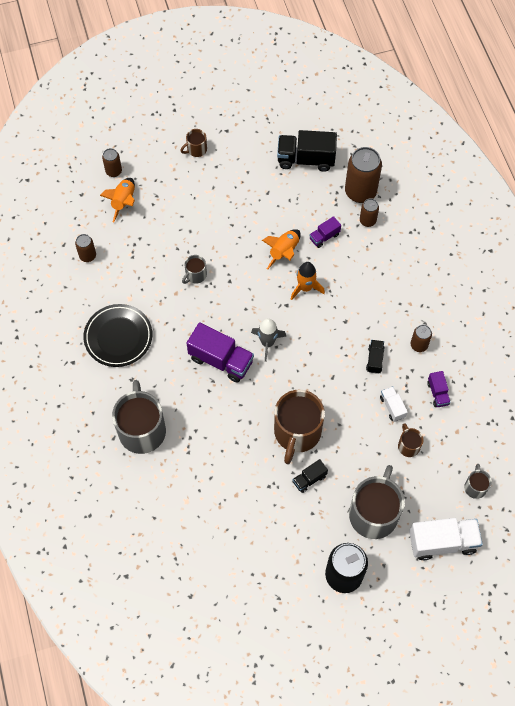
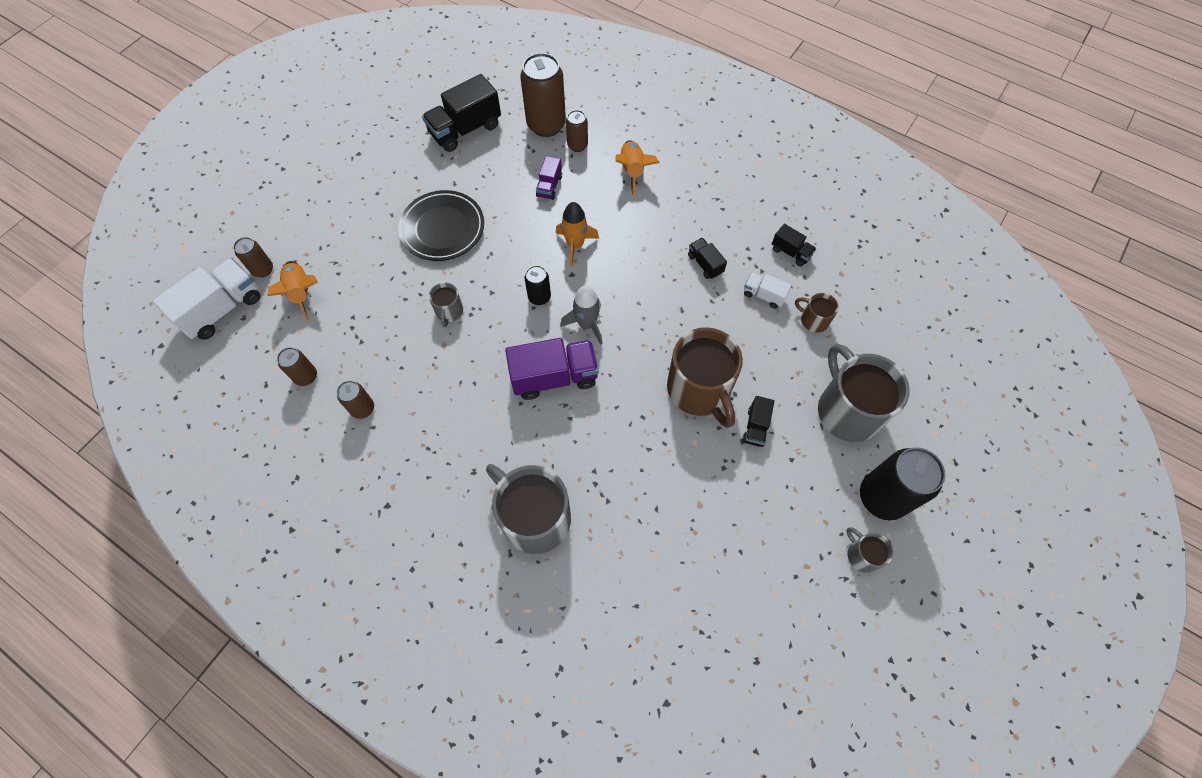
camera: 40 degrees left, 0 degrees up
black plate [84,304,153,367] -> black plate moved to [398,190,484,261]
brown mug [180,129,207,157] -> none
orange rocket [262,229,301,270] -> orange rocket moved to [615,140,660,196]
white truck [409,518,483,560] -> white truck moved to [153,258,260,340]
brown can [410,325,432,352] -> brown can moved to [337,381,374,419]
purple truck [427,371,451,407] -> black truck [772,224,816,266]
grey mug [464,464,492,499] -> grey mug moved to [846,527,893,573]
none -> black can [524,265,551,305]

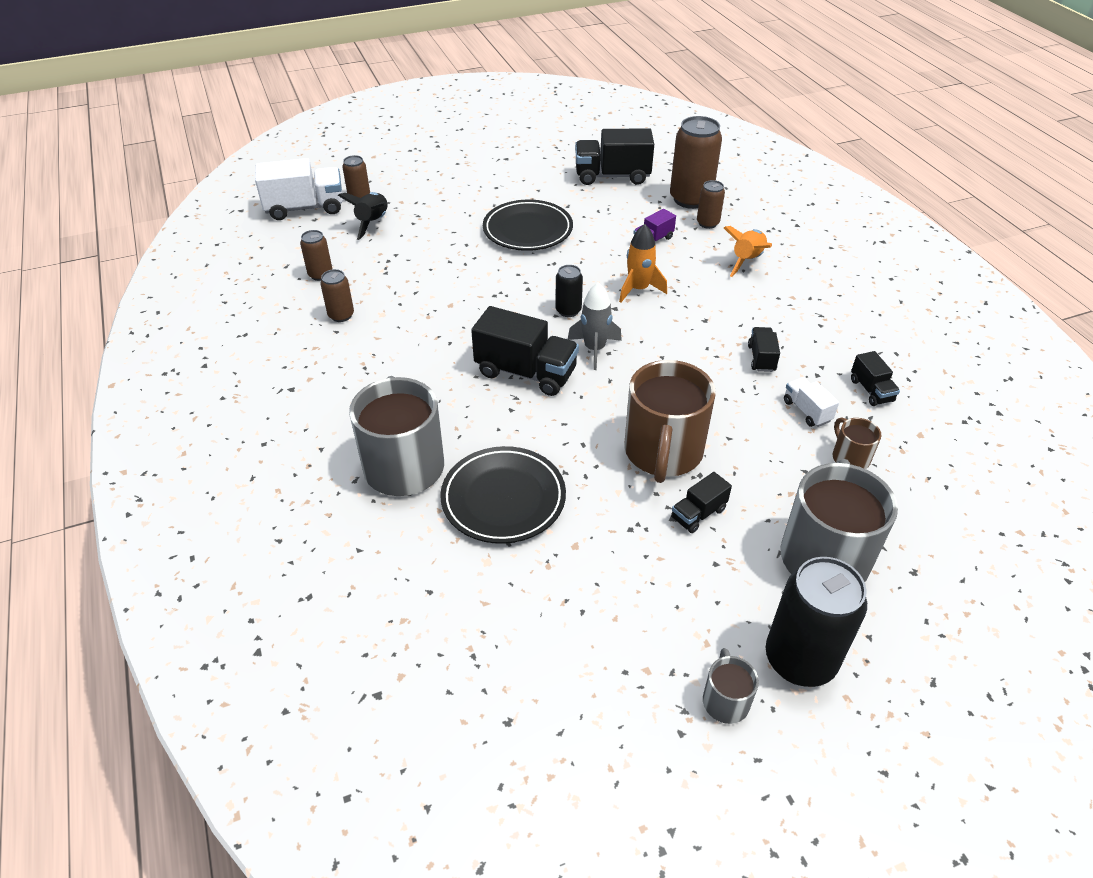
camera: 35 degrees right, 20 degrees down
orange rocket [268,261,318,321] -> black rocket [338,192,388,240]
grey mug [429,282,463,327] -> none
purple truck [505,338,599,400] -> black truck [471,306,579,396]
none -> black plate [440,446,566,544]

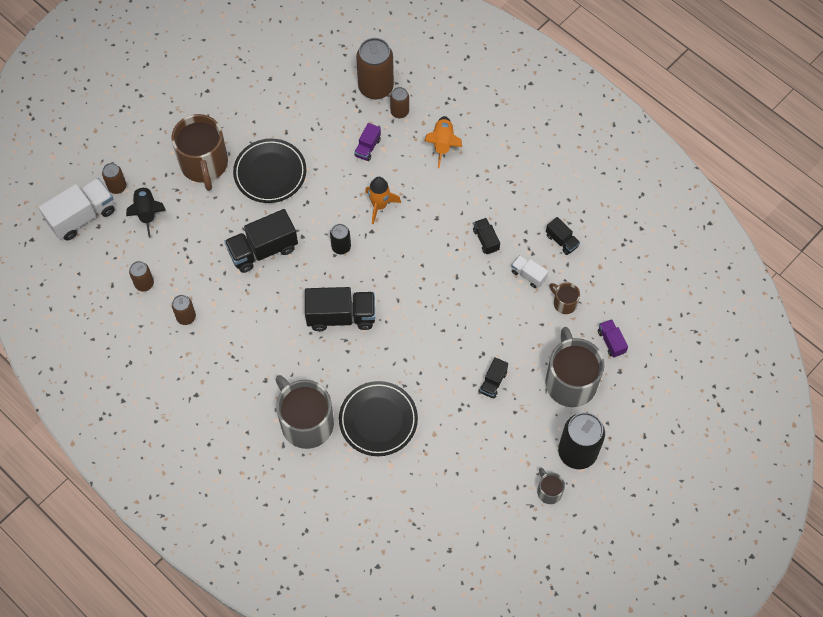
camera: 25 degrees left, 20 degrees up
grey rocket [568,283,622,370] -> none
black truck [575,128,654,185] -> black truck moved to [224,209,298,273]
brown mug [624,360,716,483] -> brown mug moved to [171,114,228,191]
none -> purple truck [598,319,628,357]

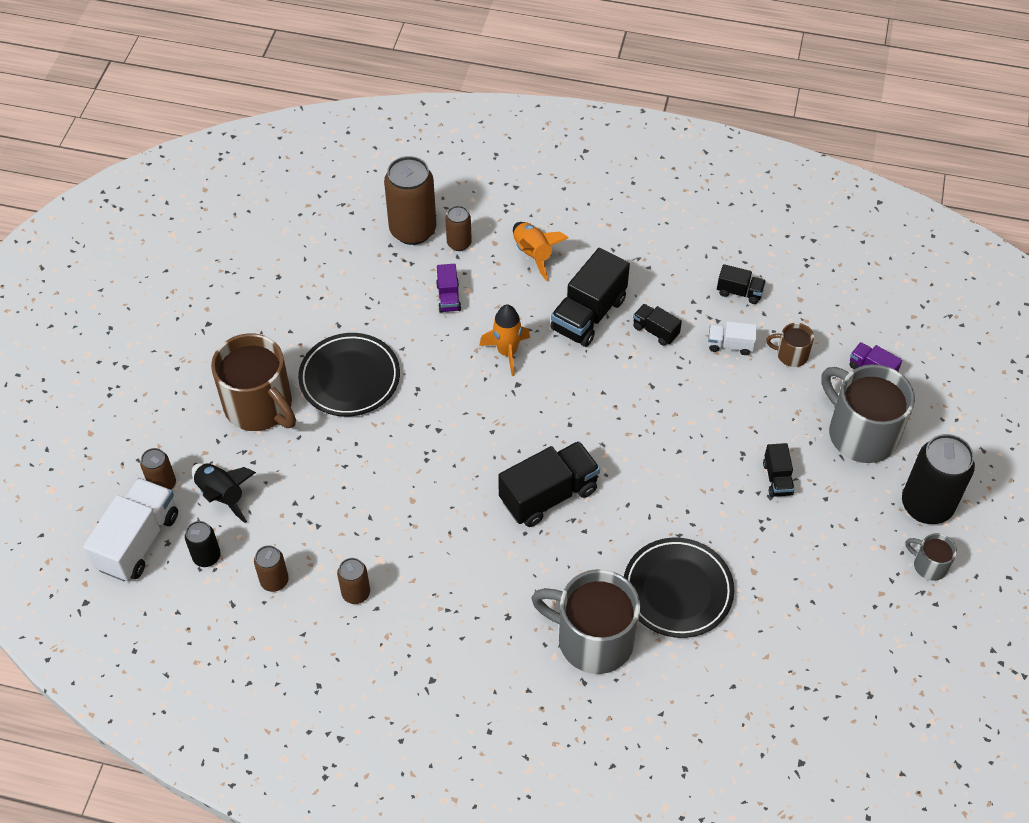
camera: 30 degrees left, 10 degrees down
black truck [224,209,298,273] -> black truck moved to [550,248,630,347]
black can [330,224,351,254] -> black can moved to [185,521,221,567]

